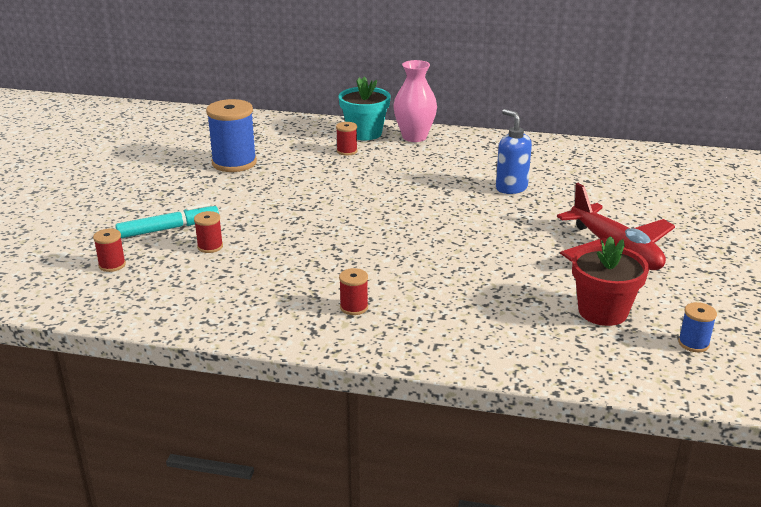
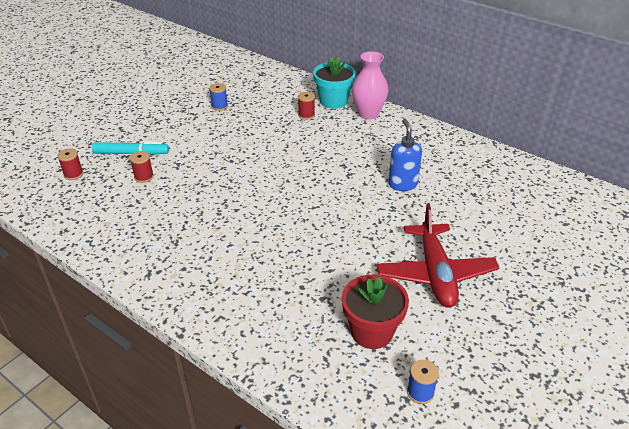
camera: 25 degrees right, 10 degrees up
blue spool [206,99,257,172] -> blue spool [209,83,228,111], size x0.48
red spool [339,268,368,315] -> none

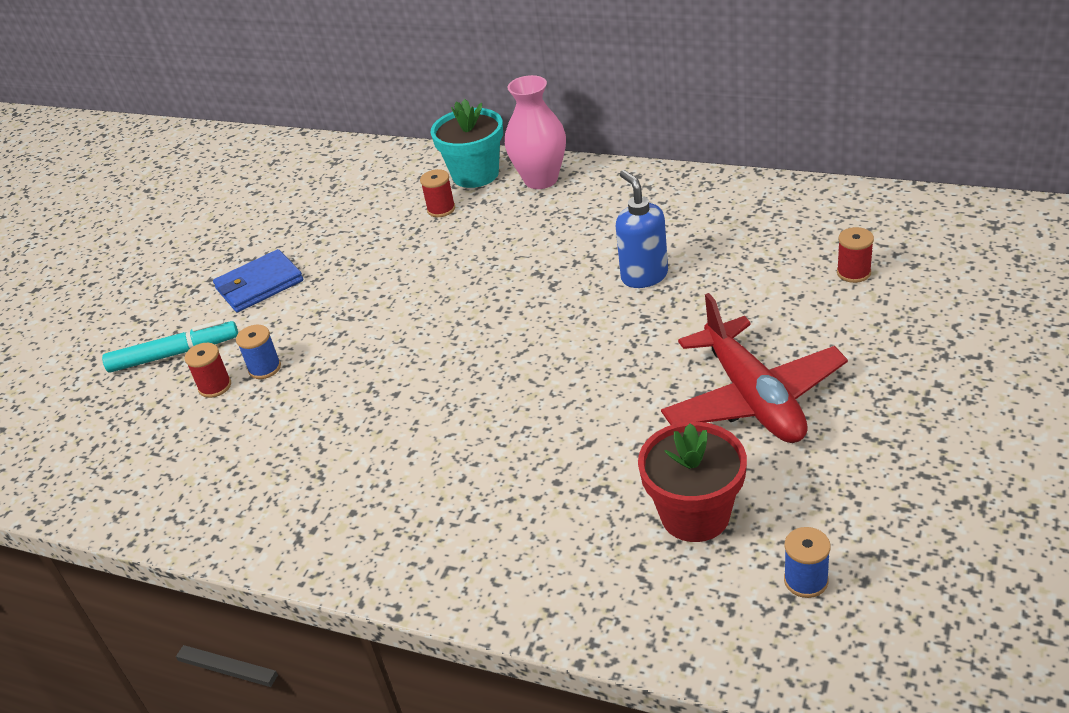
camera: 10 degrees left, 0 degrees up
red spool [57,148,83,180] -> red spool moved to [837,227,874,283]
blue spool [209,83,228,111] -> blue spool moved to [236,325,281,379]
none -> blue wallet [213,249,303,312]

